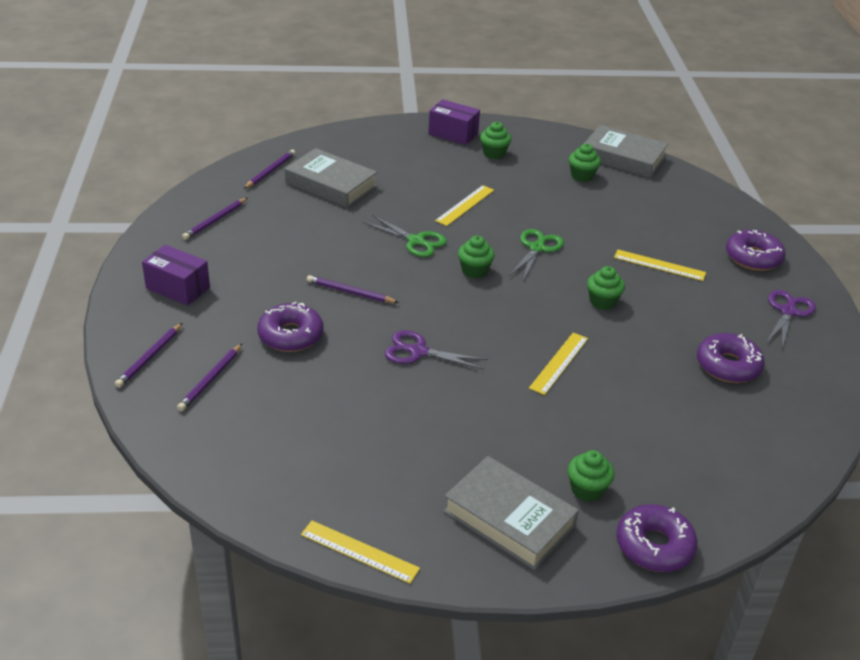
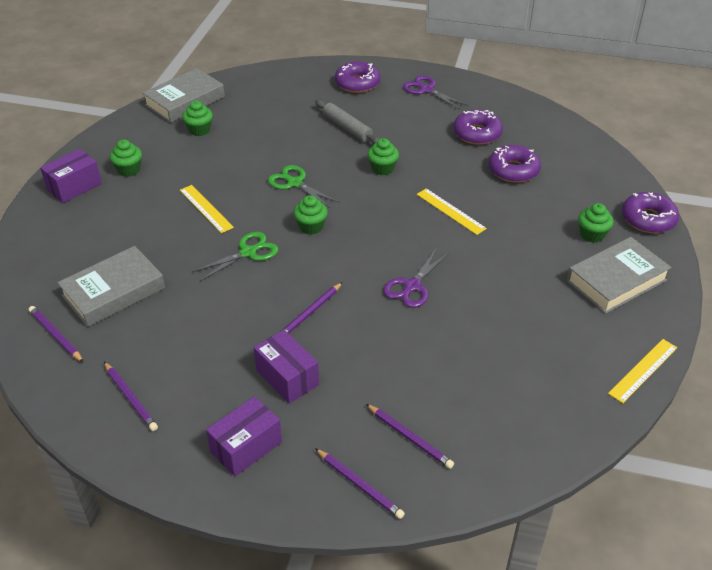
camera: 70 degrees left, 5 degrees up
purple donut [258,302,323,352] -> purple donut moved to [489,145,541,183]
yellow ruler [614,250,706,281] -> grey rolling pin [315,100,380,144]
none -> purple box [254,330,319,404]

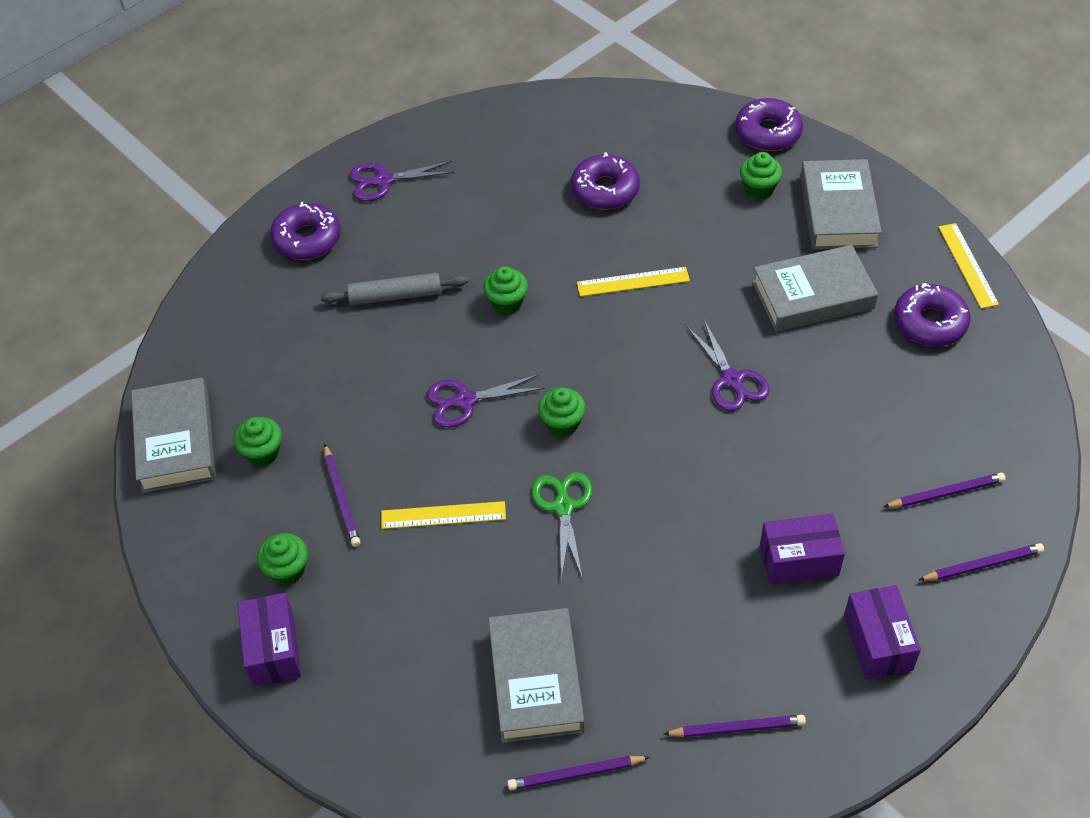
camera: 55 degrees left, 10 degrees up
green scissors [268,165,340,208] -> purple scissors [427,374,545,428]
purple pencil [281,282,343,334] -> purple pencil moved to [324,444,361,547]
purple donut [453,110,503,145] -> purple donut moved to [894,283,971,346]
none -> grey book [752,245,878,332]

